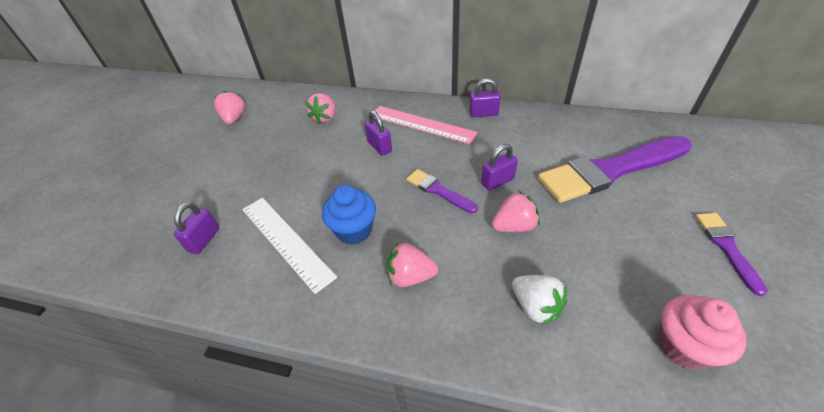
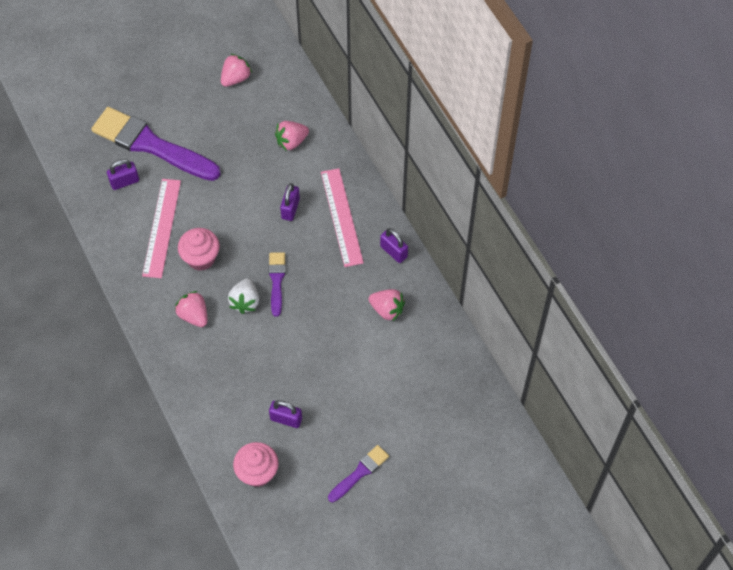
camera: 45 degrees right, 15 degrees up
white ruler [242,198,337,294] -> pink ruler [142,179,181,278]
blue cupcake [322,185,376,245] -> pink cupcake [178,228,220,271]
purple padlock [481,144,518,191] -> purple padlock moved to [269,400,302,428]
pink strawberry [492,191,540,232] -> pink strawberry moved to [369,289,405,322]
white strawberry [512,275,567,326] -> white strawberry moved to [228,279,259,314]
purple brush [538,136,692,203] -> purple brush moved to [91,107,221,181]

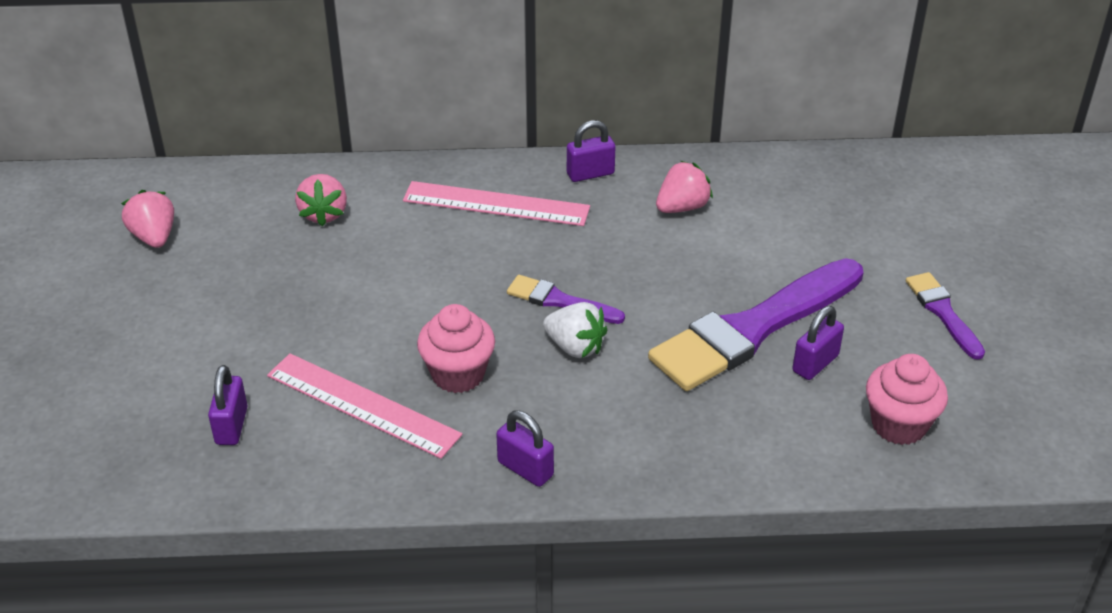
camera: 65 degrees left, 20 degrees down
purple brush [91,107,221,181] -> purple brush moved to [648,258,863,391]
pink strawberry [175,291,207,327] -> none
purple padlock [280,183,300,221] -> purple padlock moved to [496,411,554,487]

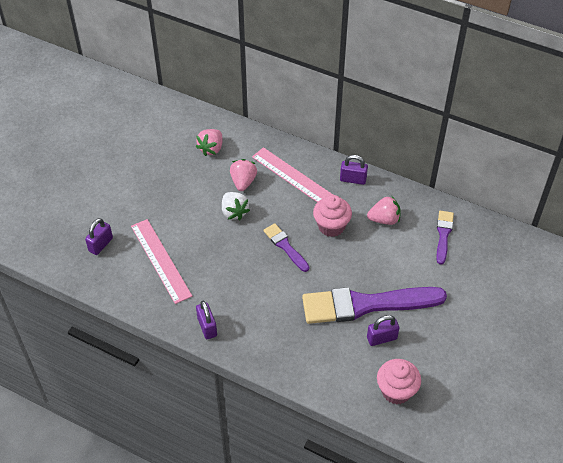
camera: 30 degrees right, 10 degrees up
pink strawberry [121,190,174,248] -> pink strawberry moved to [230,159,257,191]
pink cupcake [417,304,495,393] -> pink cupcake moved to [313,195,352,237]
white strawberry [543,302,607,358] -> white strawberry moved to [222,192,250,220]
purple brush [906,272,985,360] -> purple brush moved to [436,211,454,265]

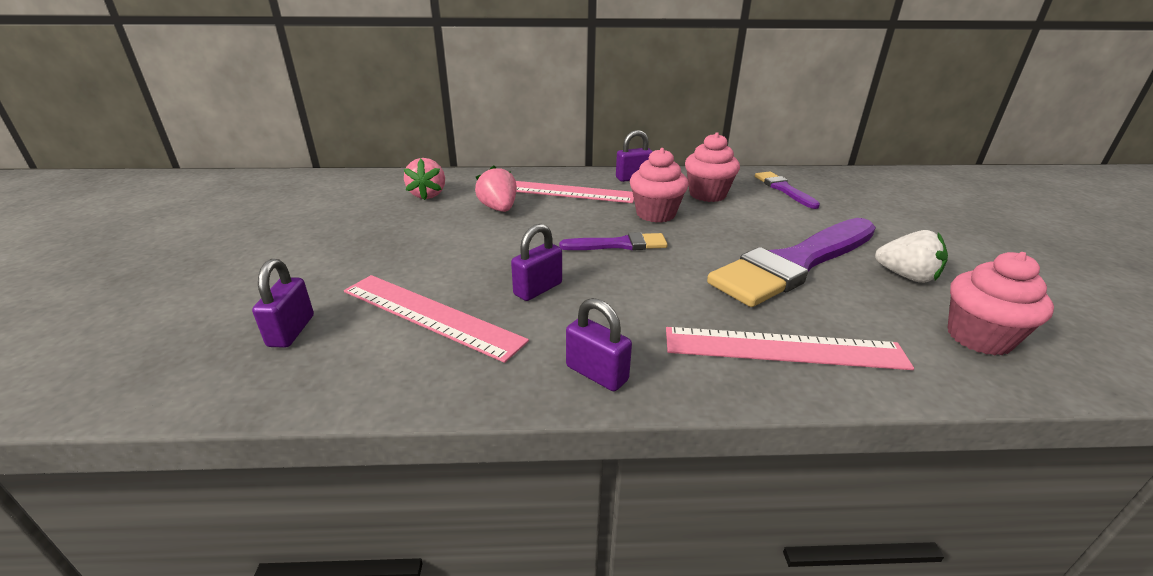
camera: 30 degrees left, 20 degrees down
white strawberry [222,192,250,220] -> white strawberry moved to [875,230,948,283]
purple brush [263,223,309,272] -> purple brush turned 150 degrees clockwise [559,232,668,250]
pink strawberry [367,195,400,225] -> pink cupcake [685,132,740,202]
purple padlock [367,315,399,346] -> purple padlock moved to [511,224,562,301]
none -> pink ruler [666,327,914,370]

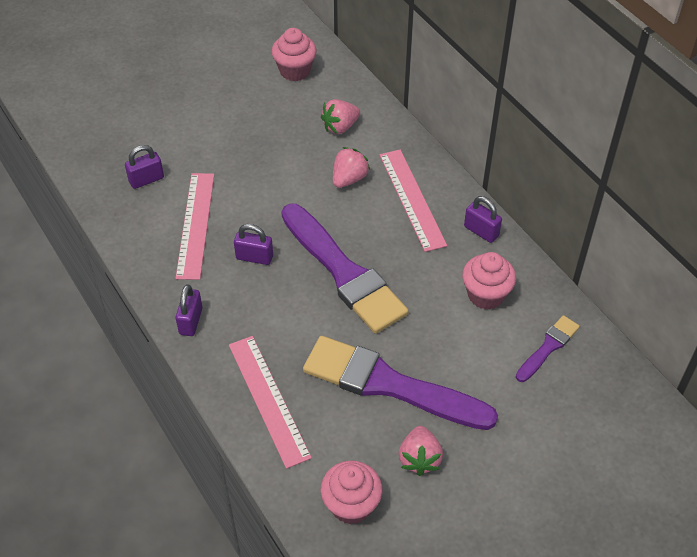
camera: 60 degrees right, 20 degrees up
purple brush [559,232,668,250] -> purple brush [281,204,408,334], size x2.09
pink cupcake [630,148,689,223] -> pink cupcake moved to [272,28,317,81]
white strawberry [875,230,948,283] -> pink strawberry [399,426,443,476]

